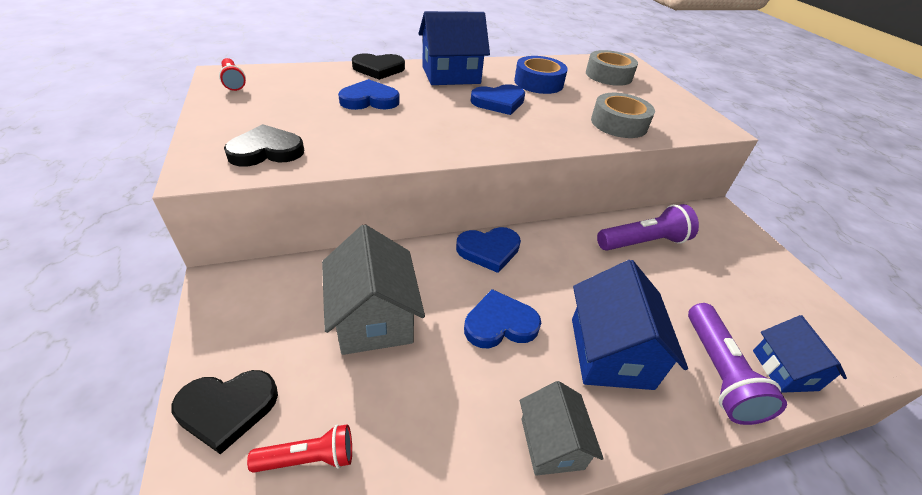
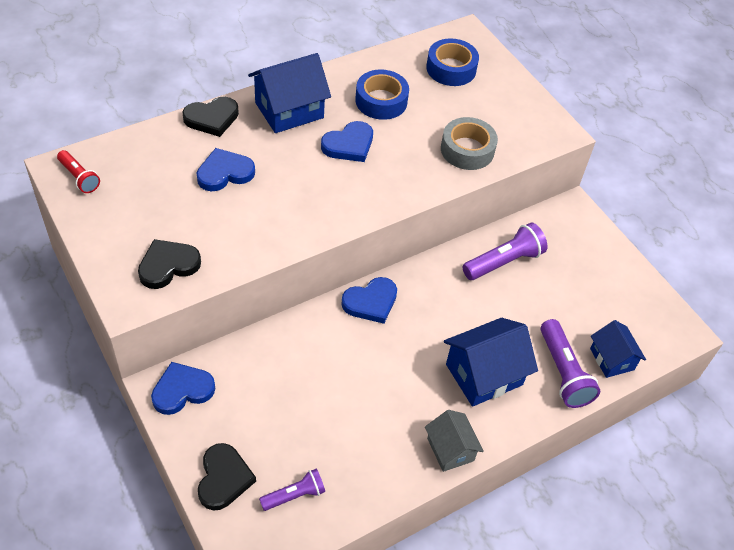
camera: 15 degrees left, 10 degrees up
black heart [172,370,278,454] -> black heart turned 60 degrees counterclockwise [198,443,256,510]
red flashlight [247,424,352,473] -> purple flashlight [259,469,325,511]
grey house [322,224,425,355] -> none
blue heart [464,289,541,348] -> blue heart moved to [151,362,215,415]
blue house [572,260,688,390] -> blue house turned 75 degrees clockwise [444,318,538,407]
grey tape [586,50,638,86] -> blue tape [426,38,479,86]

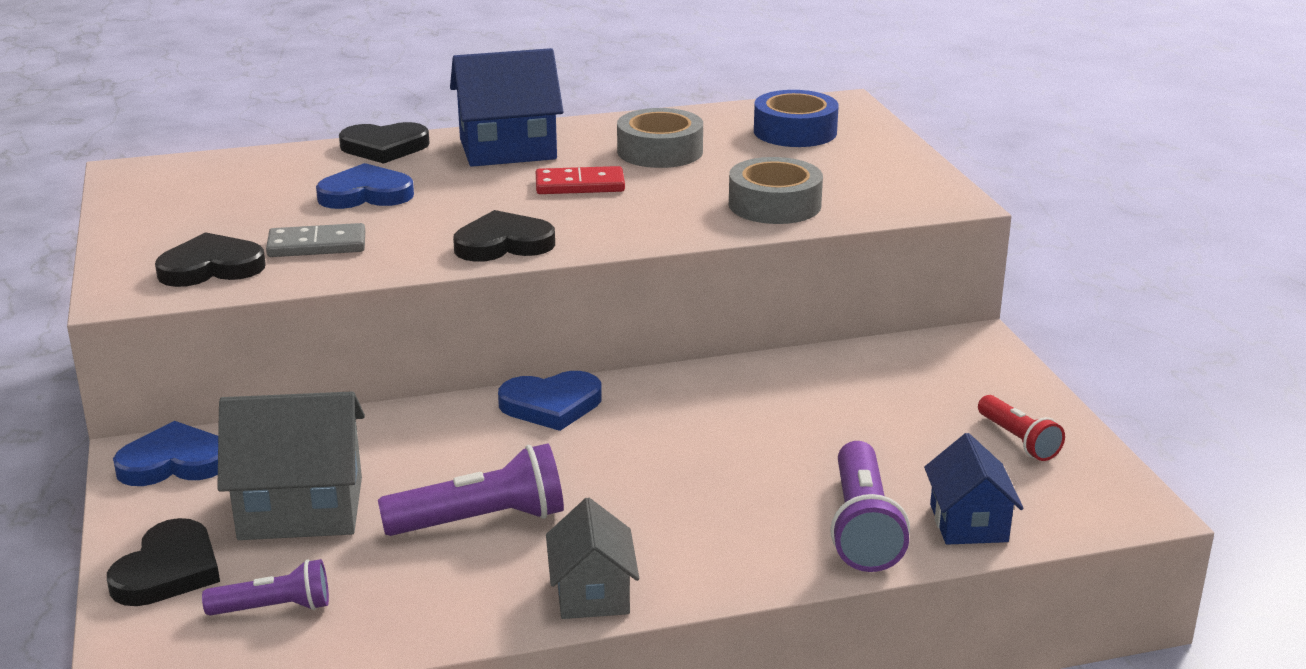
camera: 20 degrees right, 25 degrees down
red flashlight [57,150,100,193] -> red flashlight moved to [978,395,1065,461]
blue heart [321,121,373,162] -> red domino [536,166,625,194]
blue tape [355,70,409,120] -> grey tape [617,108,703,168]
blue house [444,318,538,407] -> none
purple flashlight [462,222,548,280] -> purple flashlight moved to [378,443,564,536]
none -> grey house [217,391,365,540]
none -> grey domino [266,223,365,257]
none -> black heart [453,210,555,262]

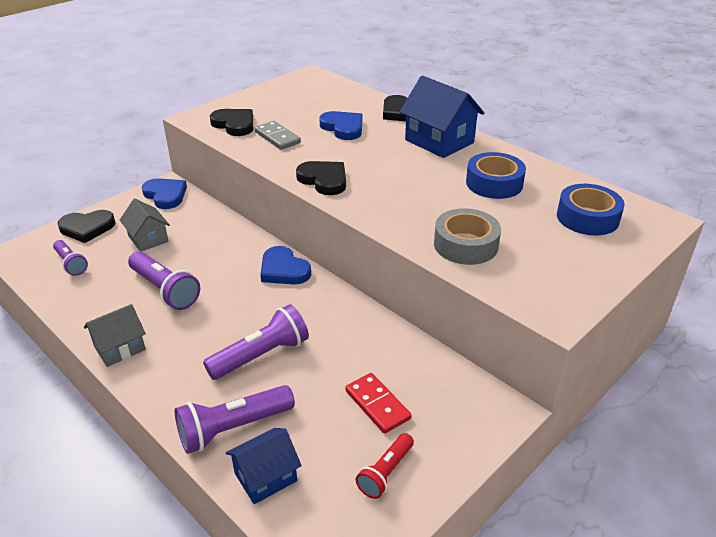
camera: 60 degrees right, 10 degrees up
grey house [217,391,365,540] -> grey house [120,199,170,252], size x0.62
red domino [536,166,625,194] -> red domino moved to [345,373,411,434]
grey tape [617,108,703,168] -> blue tape [466,152,526,199]
none -> purple flashlight [203,304,309,380]

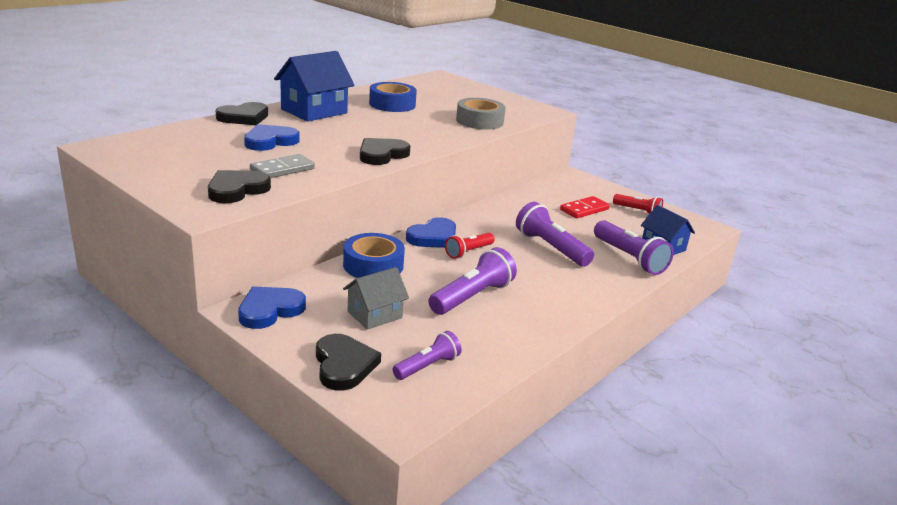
camera: 95 degrees left, 10 degrees down
grey house [84,304,146,367] -> none
blue tape [557,184,625,236] -> blue tape moved to [343,233,405,278]
none -> red flashlight [445,233,495,259]

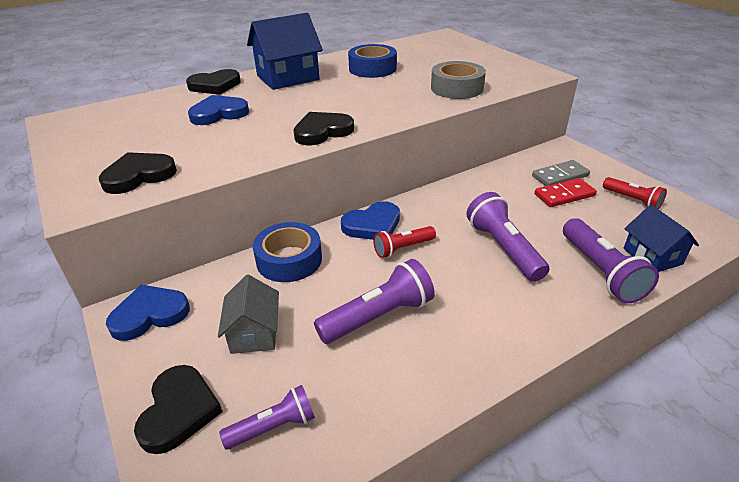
camera: 20 degrees right, 10 degrees up
grey domino [250,154,315,178] -> grey domino moved to [532,160,590,186]
grey house [343,267,409,330] -> grey house turned 75 degrees counterclockwise [218,275,279,354]

